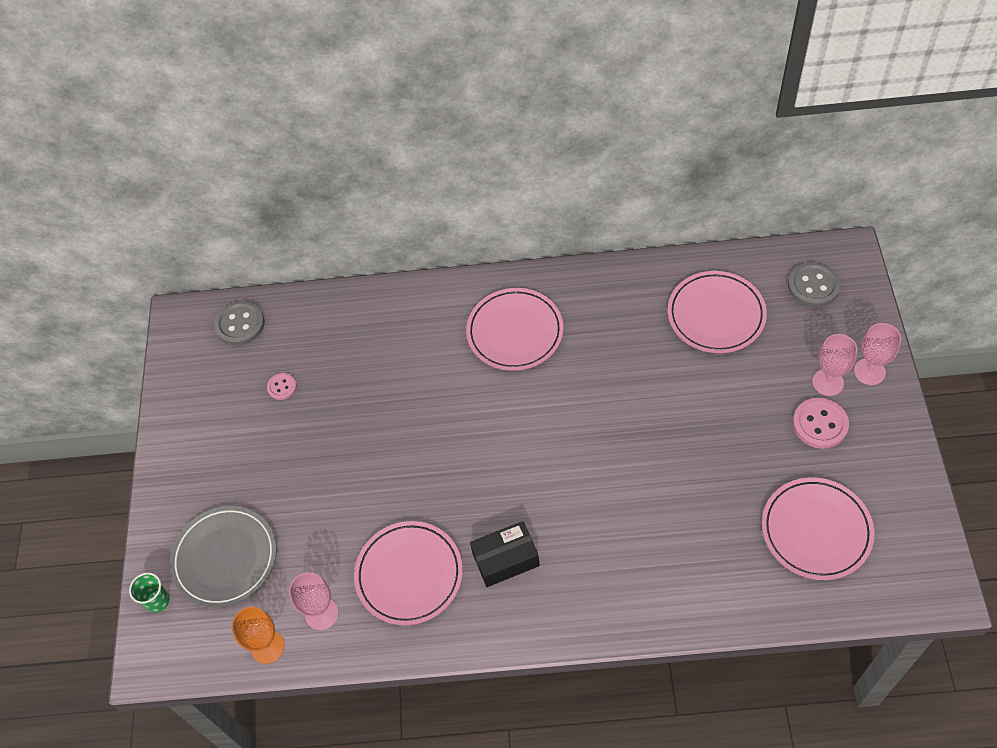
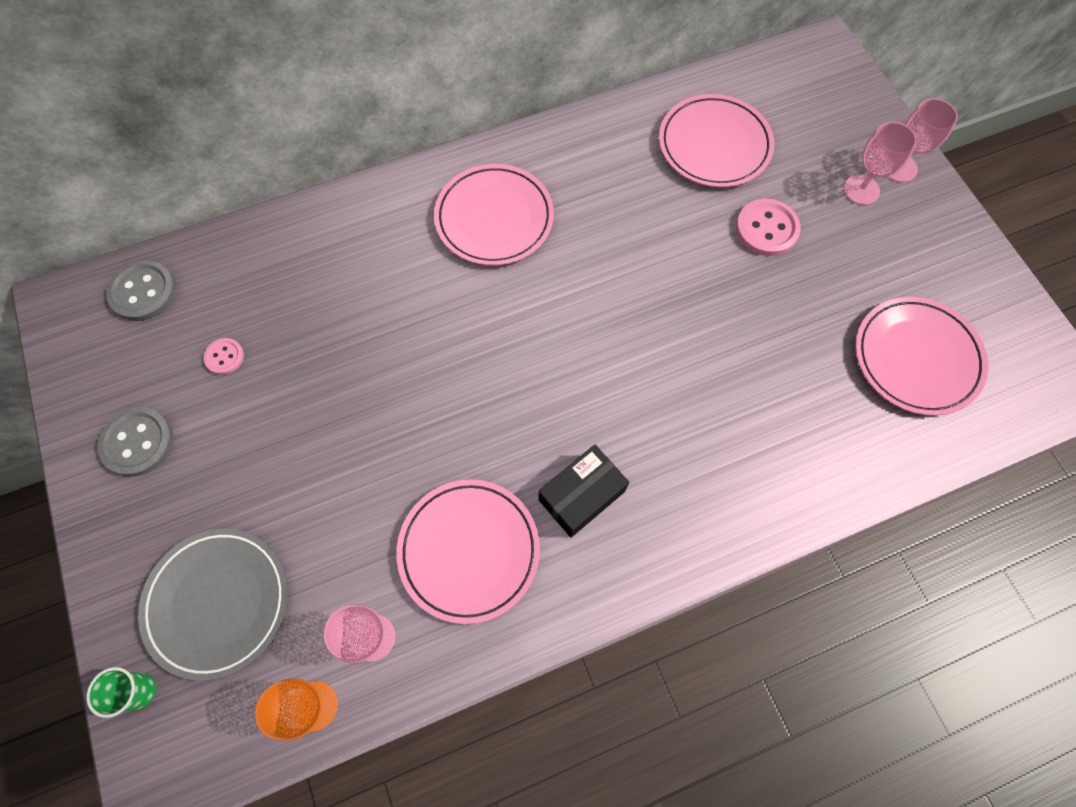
camera: 25 degrees left, 10 degrees up
grey button [788,262,840,307] -> grey button moved to [97,407,173,477]
pink button [793,398,849,449] -> pink button moved to [736,199,801,256]

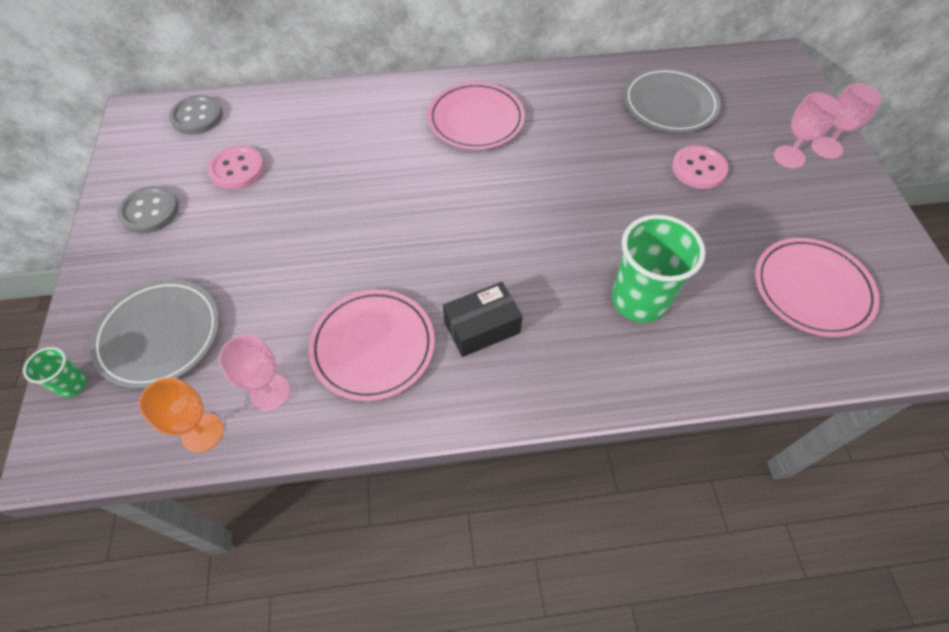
camera: 15 degrees right, 10 degrees down
pink button [203,338,244,375] -> pink button [208,146,264,189], size x1.75
pink plate [659,94,774,187] -> grey plate [624,67,721,133]
none -> green cup [612,215,705,323]

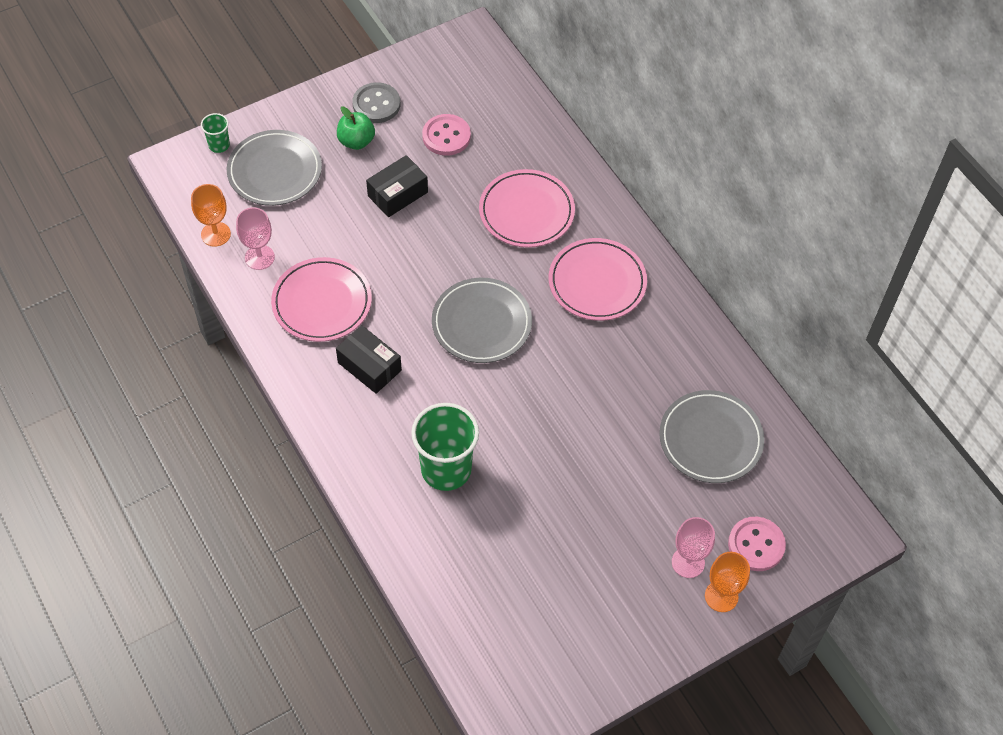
camera: 65 degrees right, 0 degrees up
grey button [169,95,223,134] -> none
pink button [672,145,728,189] -> pink button moved to [728,517,786,571]
pink plate [755,238,879,337] -> pink plate moved to [479,169,575,248]
pink goblet [811,83,881,159] -> orange goblet [705,552,750,612]
none -> green apple [337,106,375,150]
none -> black box [366,155,428,217]
none -> grey plate [432,278,532,363]

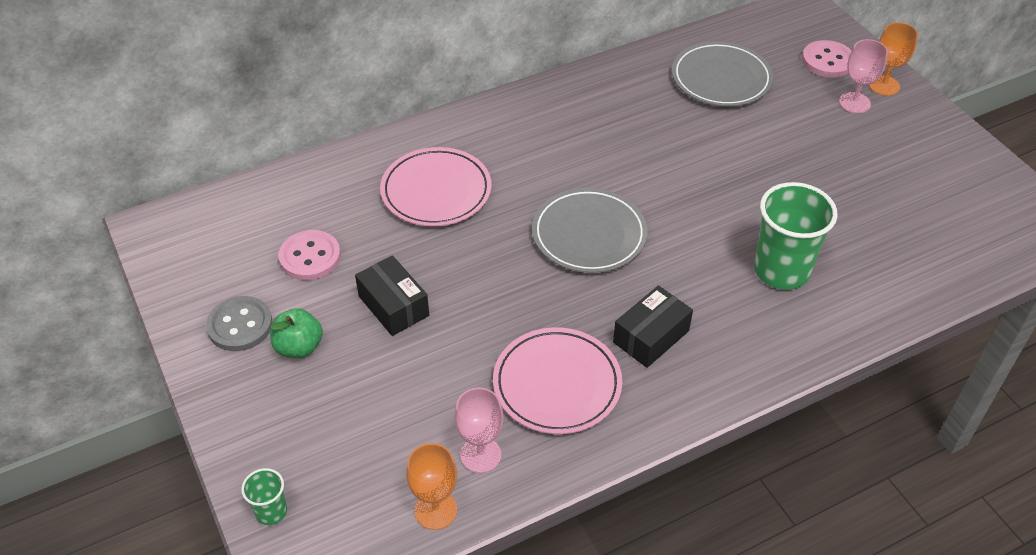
camera: 85 degrees left, 10 degrees down
grey plate [227,130,322,206] -> none
pink plate [549,238,647,321] -> none

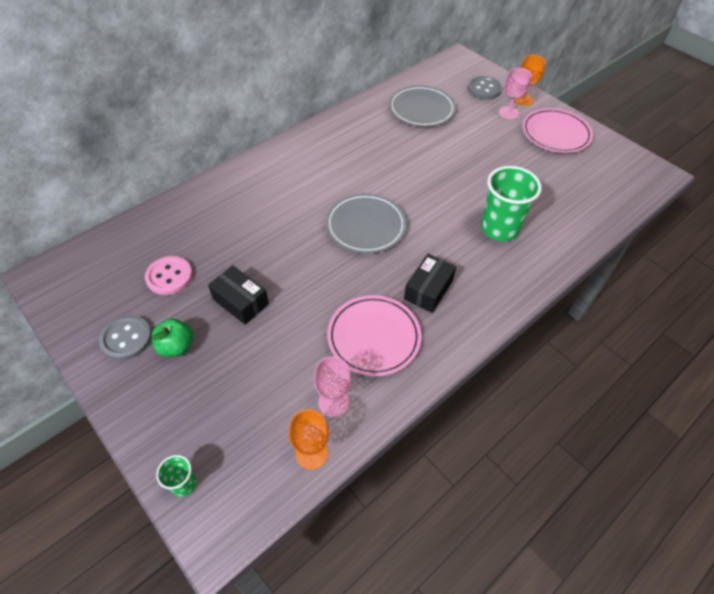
camera: 15 degrees left, 5 degrees up
pink plate [380,147,492,226] -> pink plate moved to [522,108,593,153]
pink button [802,40,852,78] -> grey button [468,76,502,100]

